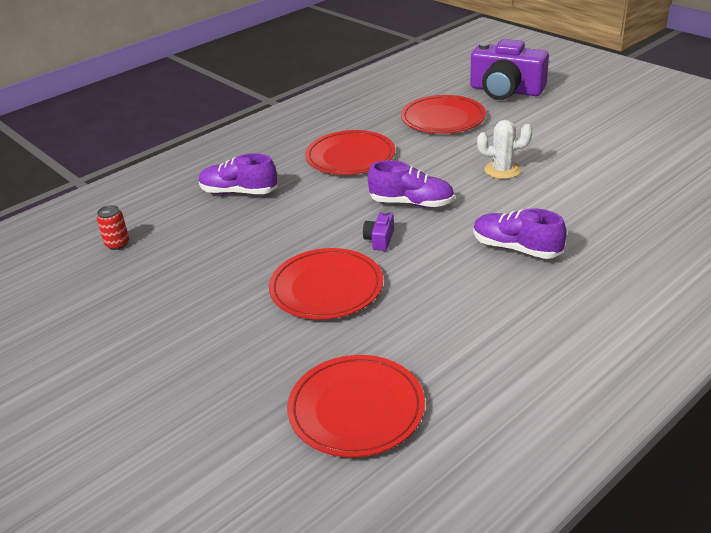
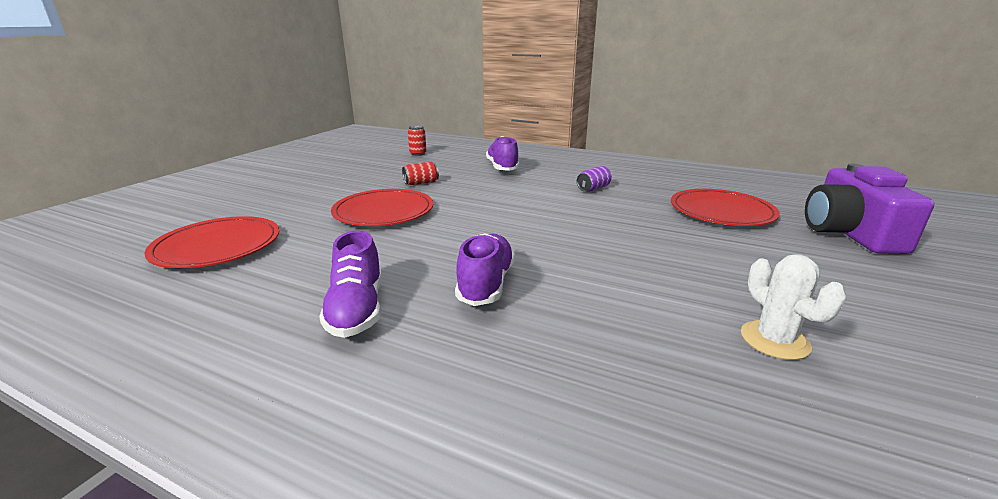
camera: 65 degrees right, 10 degrees down
red plate [305,130,395,175] -> purple can [577,166,612,192]
purple camera [363,211,394,251] -> none
purple shoe [368,160,455,208] -> purple shoe moved to [319,231,382,338]
white cactus [477,120,532,179] -> white cactus moved to [741,254,846,360]
none -> red can [402,162,439,185]

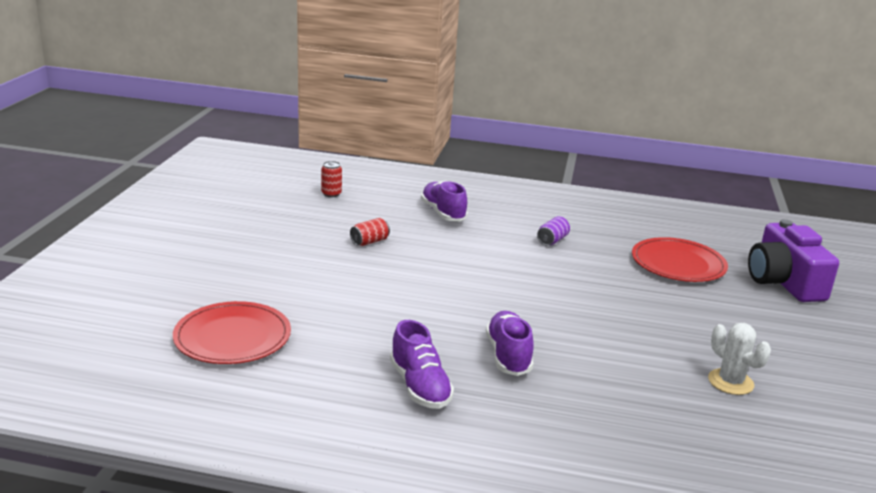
camera: 15 degrees left, 0 degrees up
red plate [331,189,433,226] -> none

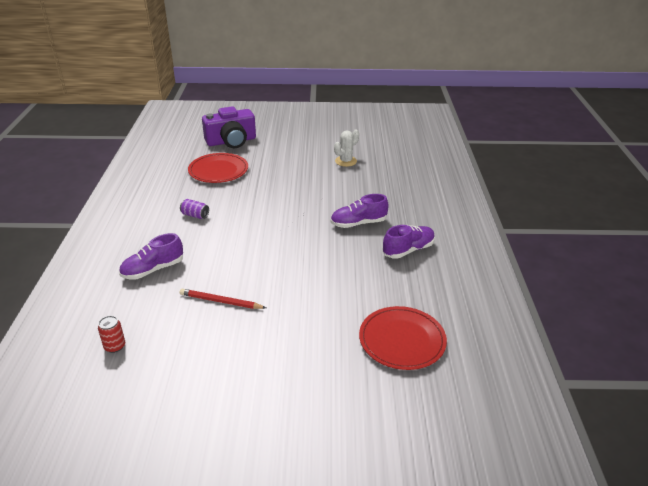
camera: 100 degrees left, 10 degrees up
red can [350,218,390,246] -> red pencil [180,289,266,309]

